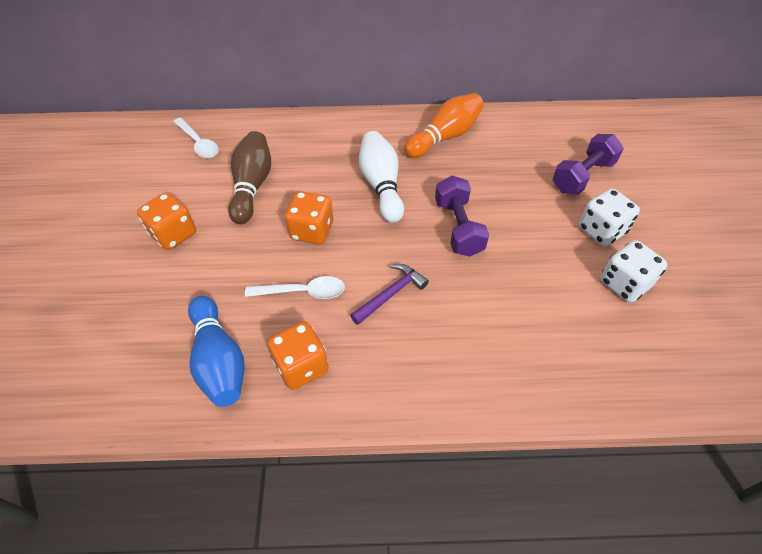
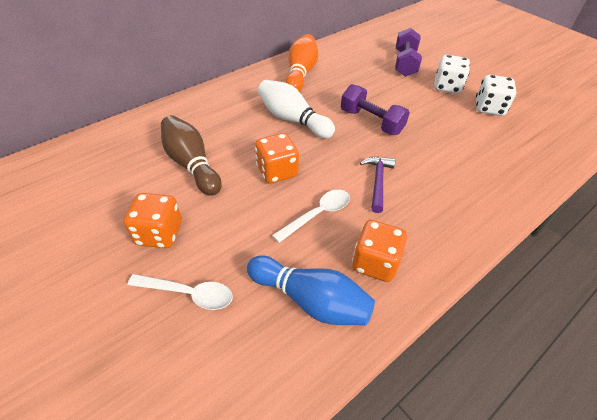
camera: 40 degrees left, 5 degrees down
white spoon [173,117,219,158] -> white spoon moved to [128,274,233,310]

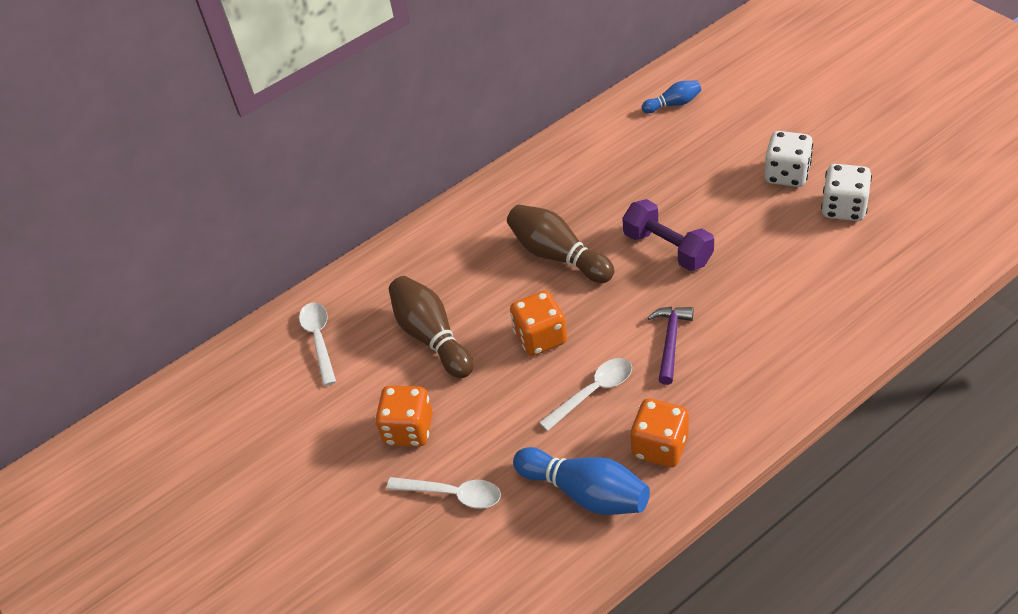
camera: 10 degrees right, 0 degrees up
white bowling pin [258,80,335,138] -> brown bowling pin [507,204,614,283]
orange bowling pin [285,34,318,92] -> none
purple dumbbell [395,28,422,77] -> none
none -> white spoon [299,303,336,386]
none -> blue bowling pin [642,80,701,113]

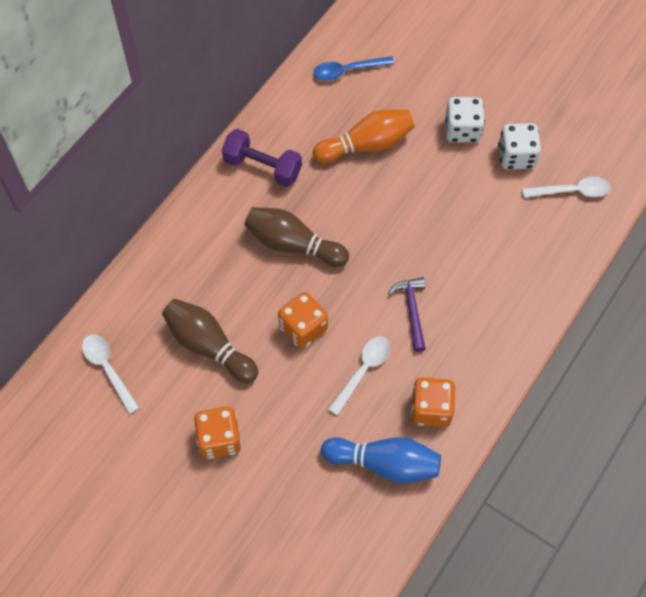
camera: 25 degrees left, 15 degrees up
white spoon [386,477,501,509] -> white spoon moved to [522,177,611,198]
purple dumbbell [622,199,714,271] -> purple dumbbell moved to [222,129,302,187]
blue bowling pin [642,80,701,113] -> blue spoon [313,56,394,81]
none -> orange bowling pin [313,109,414,163]

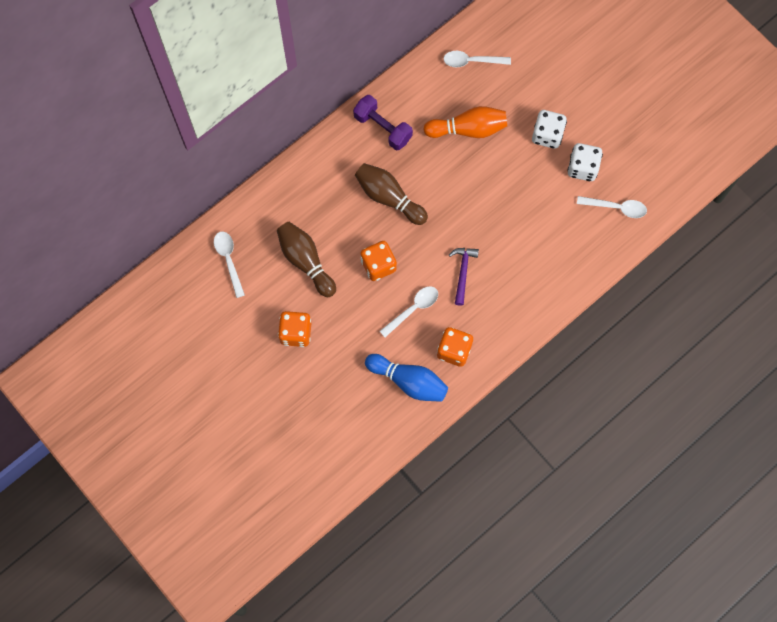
camera: 15 degrees right, 10 degrees up
blue spoon [313,56,394,81] -> white spoon [444,51,511,67]

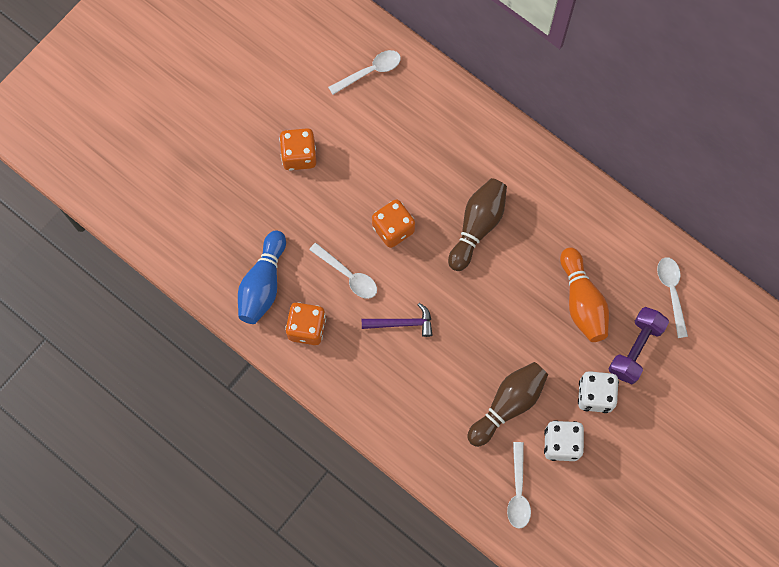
camera: 80 degrees right, 0 degrees up
brown bowling pin [277,222,336,297] -> brown bowling pin moved to [467,362,548,447]
purple dumbbell [353,95,413,150] -> purple dumbbell moved to [609,307,669,384]

